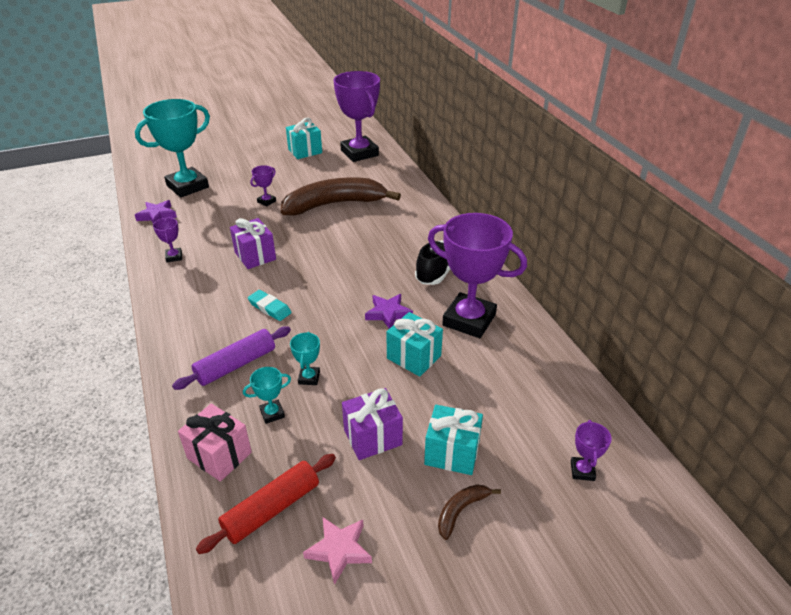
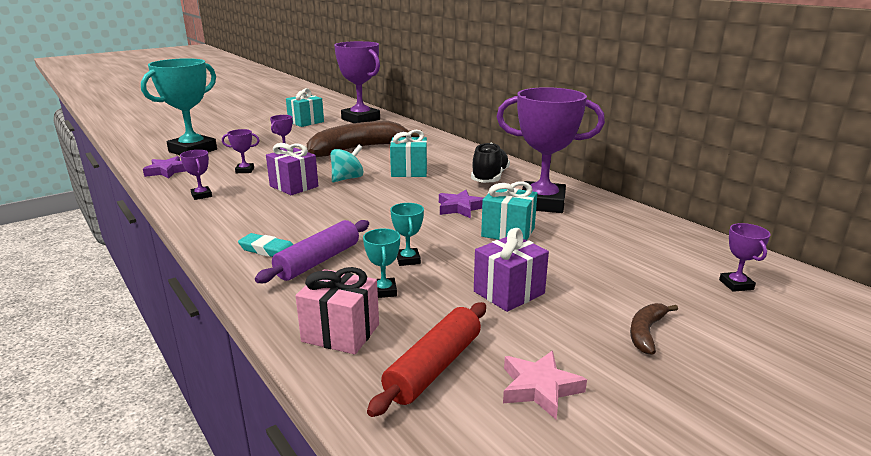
camera: 15 degrees left, 15 degrees down
turquoise trophy [243,367,291,424] -> turquoise trophy turned 60 degrees counterclockwise [363,229,400,298]
turquoise eraser [248,290,292,321] -> turquoise eraser moved to [238,233,293,257]
turquoise gift [424,405,483,475] -> turquoise gift moved to [390,130,427,177]
none -> purple trophy [222,129,260,173]
none -> turquoise spinning top [330,145,364,182]

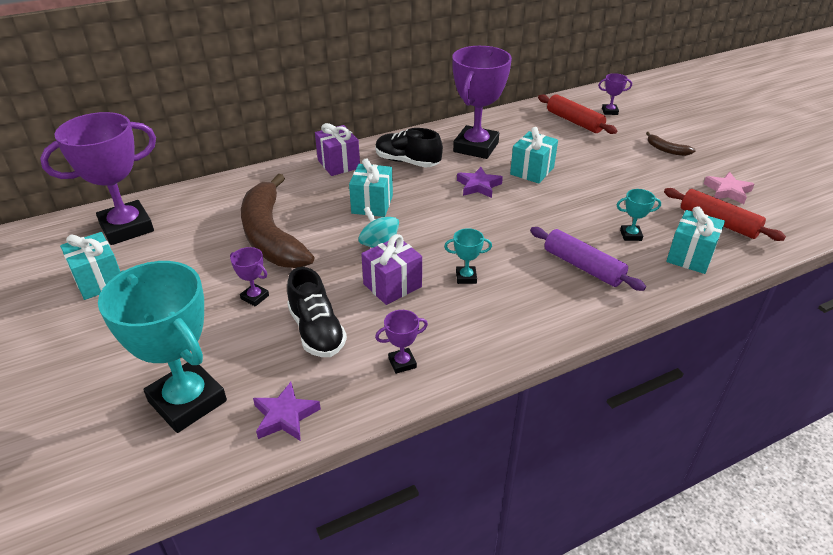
camera: 80 degrees left, 15 degrees up
purple trophy [222,129,260,173] -> black shoe [287,267,347,357]
turquoise eraser [238,233,293,257] -> none
pink gift [296,267,379,355] -> turquoise gift [666,206,725,274]
turquoise trophy [390,203,424,266] -> turquoise trophy moved to [444,228,492,284]
purple gift [474,228,549,312] -> purple gift moved to [315,123,360,176]
none -> red rolling pin [538,94,617,134]

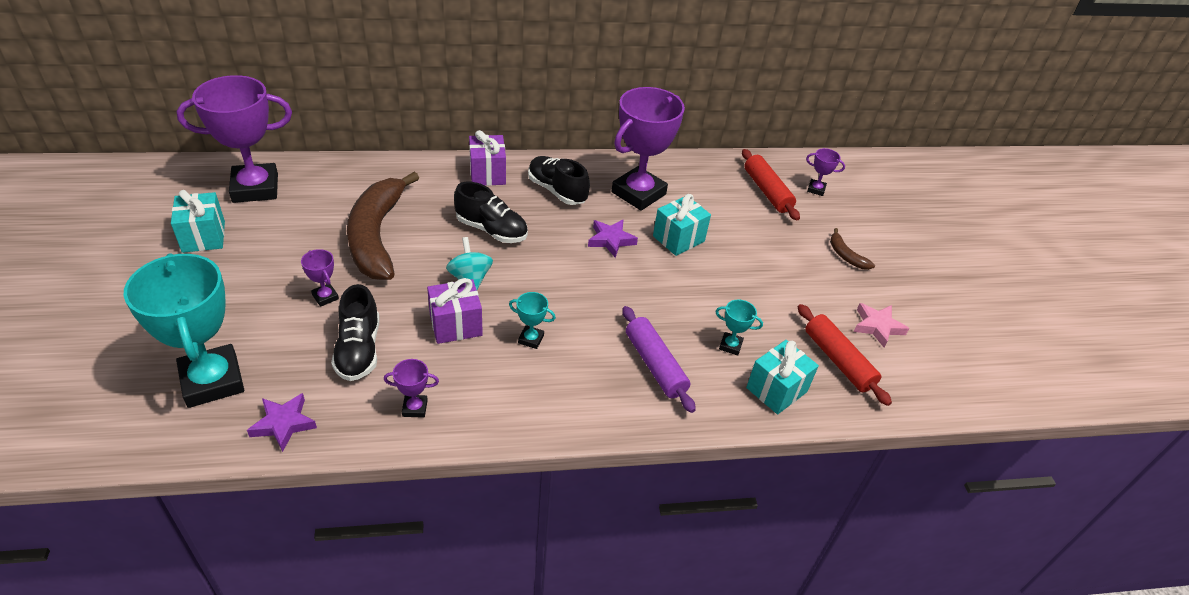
camera: 15 degrees right, 5 degrees up
turquoise gift [349,158,393,217] -> black shoe [454,182,528,243]

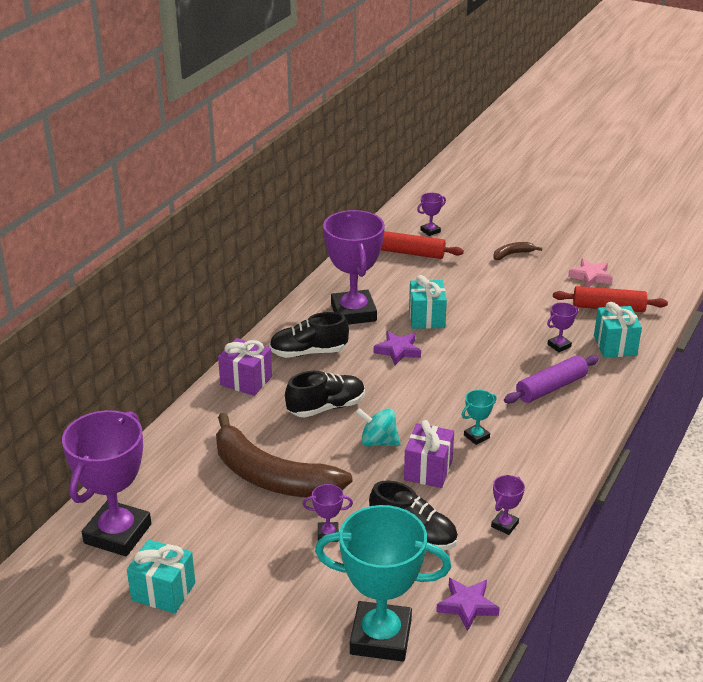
camera: 50 degrees left, 10 degrees down
purple rolling pin [622,306,696,413] -> purple rolling pin turned 45 degrees counterclockwise [504,355,599,403]
turquoise trophy [715,300,763,356] -> purple trophy [547,302,578,352]
brown banana [830,228,875,270] -> brown banana turned 150 degrees clockwise [493,242,542,260]

